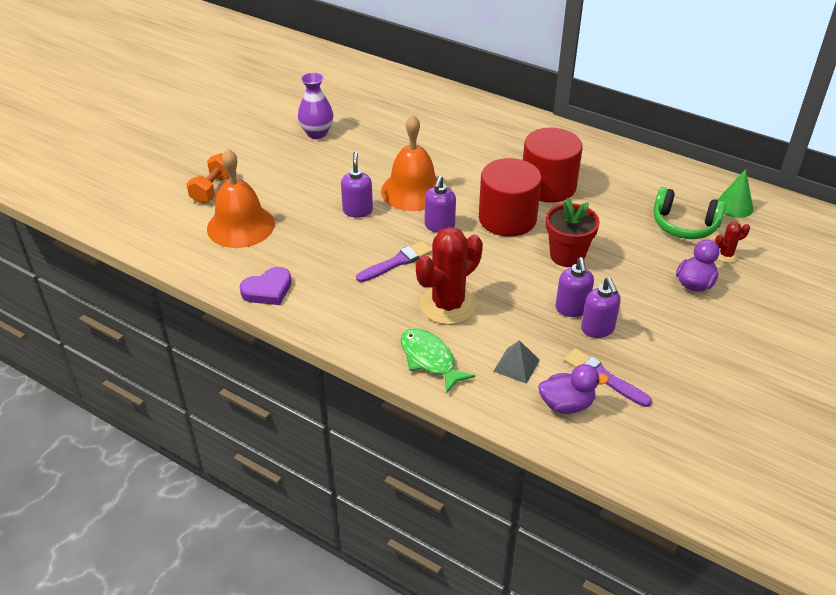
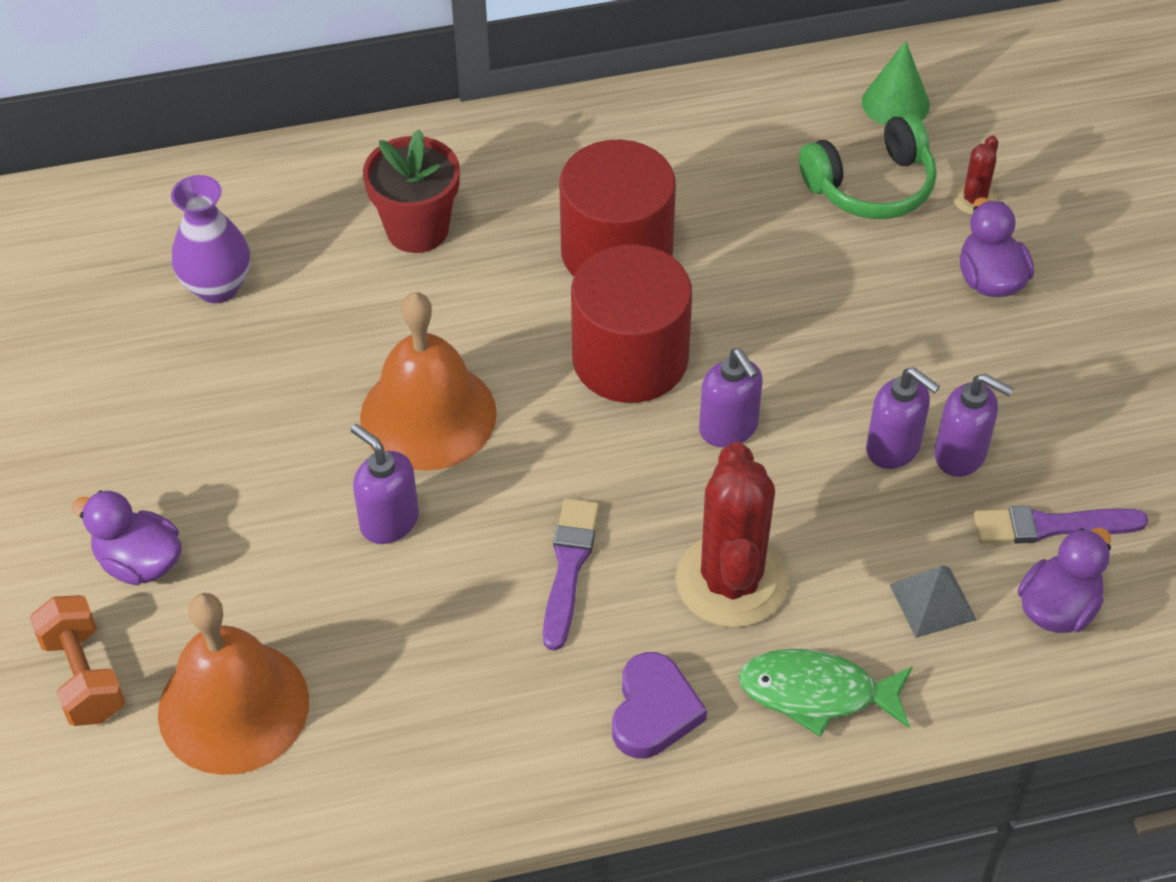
camera: 45 degrees left, 10 degrees up
purple heart [240,267,292,305] -> purple heart moved to [612,652,707,758]
purple vase [298,72,334,139] -> purple vase moved to [171,175,250,303]
purple soap dispenser [425,176,456,233] -> purple soap dispenser moved to [699,349,763,447]
red flower pot [546,198,600,267] -> red flower pot moved to [363,129,460,253]
none -> purple duck [71,490,181,585]

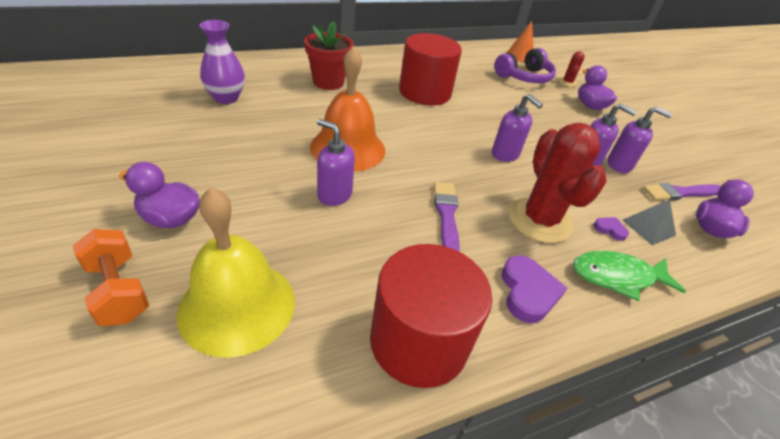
camera: 15 degrees left, 10 degrees down
orange bell [158,593,309,775] -> yellow bell [176,187,295,358]
red cylinder [571,244,692,403] -> red cylinder moved to [370,244,492,388]
green headphones [799,113,937,219] -> purple headphones [495,48,556,83]
green cone [862,41,930,126] -> orange cone [507,21,534,62]
none -> purple heart [594,217,629,241]

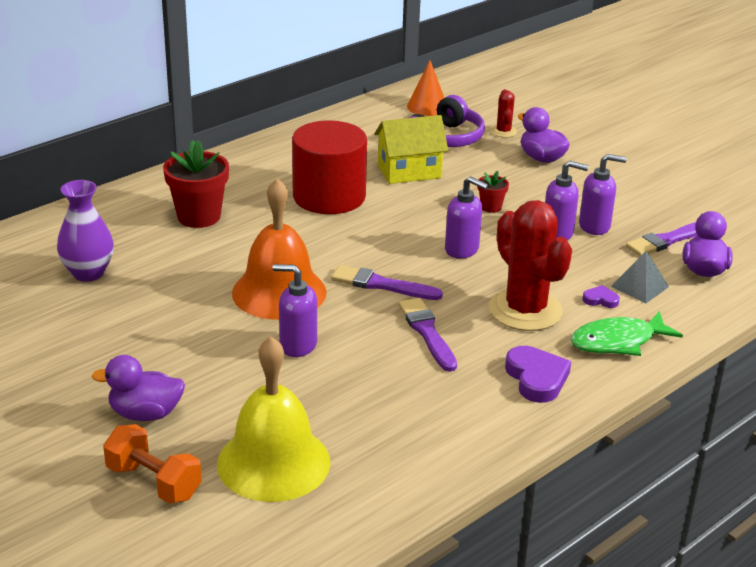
camera: 15 degrees left, 10 degrees down
red cylinder [370,244,492,388] -> none
none -> purple brush [331,265,443,300]
none -> yellow house [374,115,448,184]
none -> red flower pot [477,171,509,213]

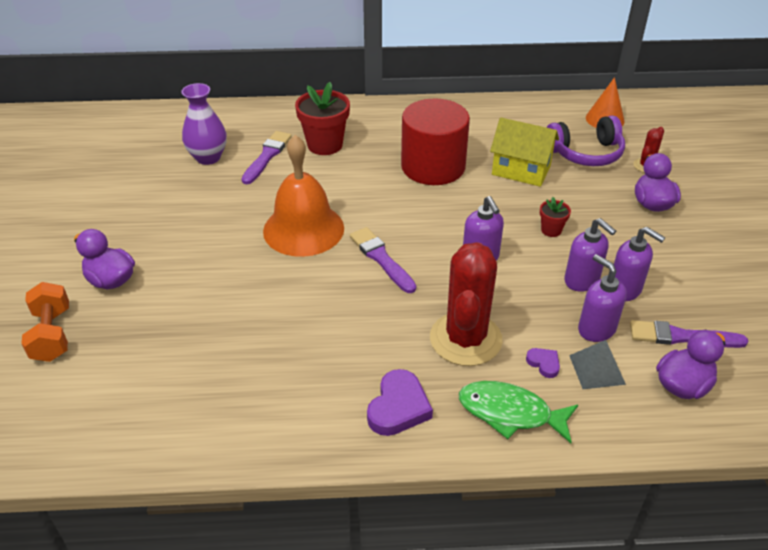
camera: 40 degrees right, 10 degrees up
yellow bell [217,336,330,502] -> none
purple soap dispenser [272,264,317,357] -> purple soap dispenser moved to [578,254,627,342]
purple brush [398,298,457,372] -> purple brush moved to [241,131,292,184]

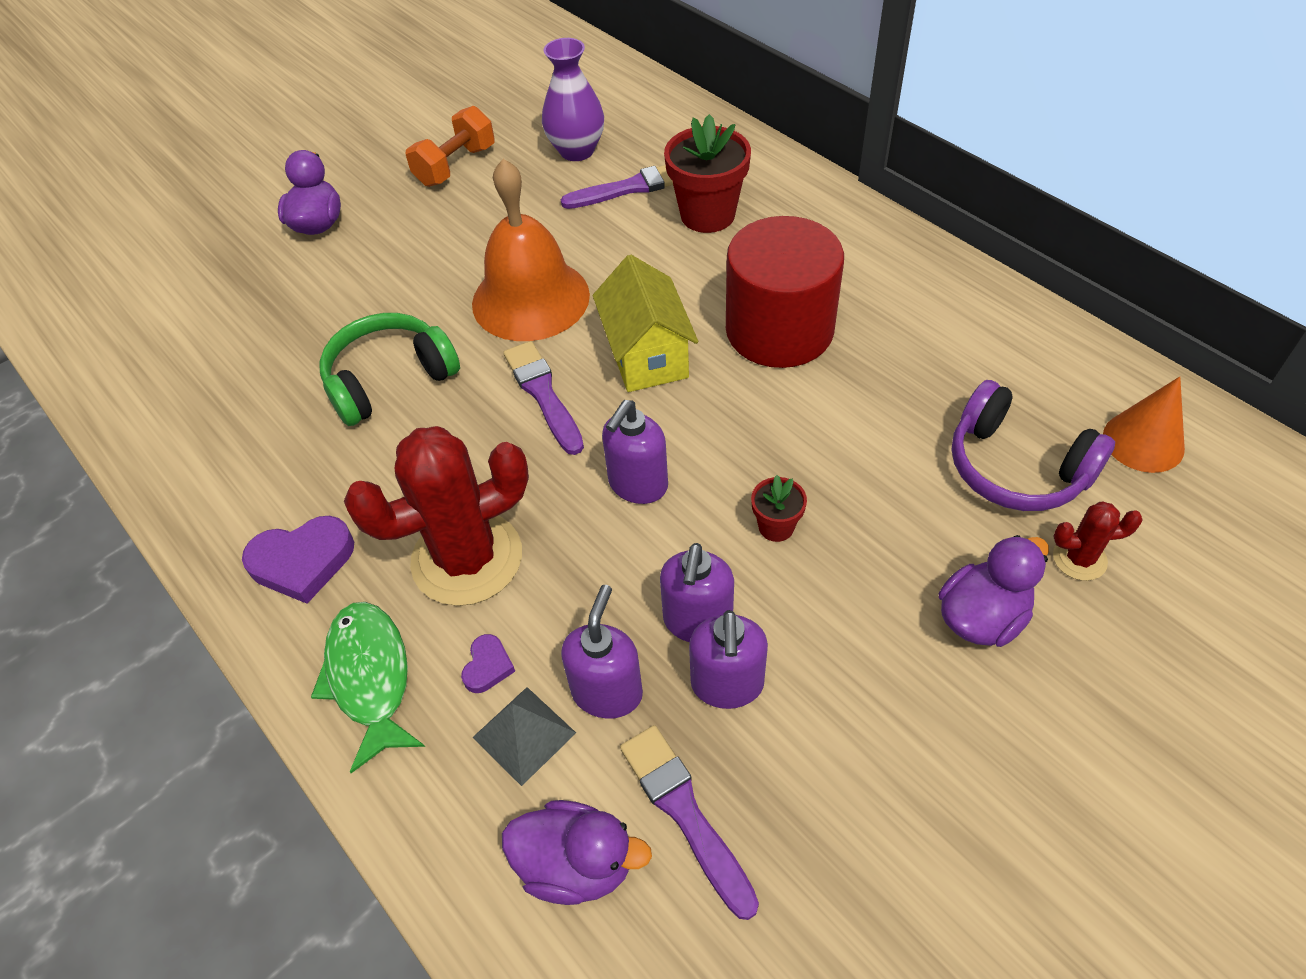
camera: 55 degrees right, 10 degrees up
orange dumbbell [21,282,69,362] -> orange dumbbell moved to [406,106,495,187]
purple brush [350,227,416,293] -> purple brush turned 45 degrees counterclockwise [503,341,584,455]
yellow house [490,118,559,187] -> yellow house moved to [593,255,698,392]
none -> green headphones [320,313,460,426]

